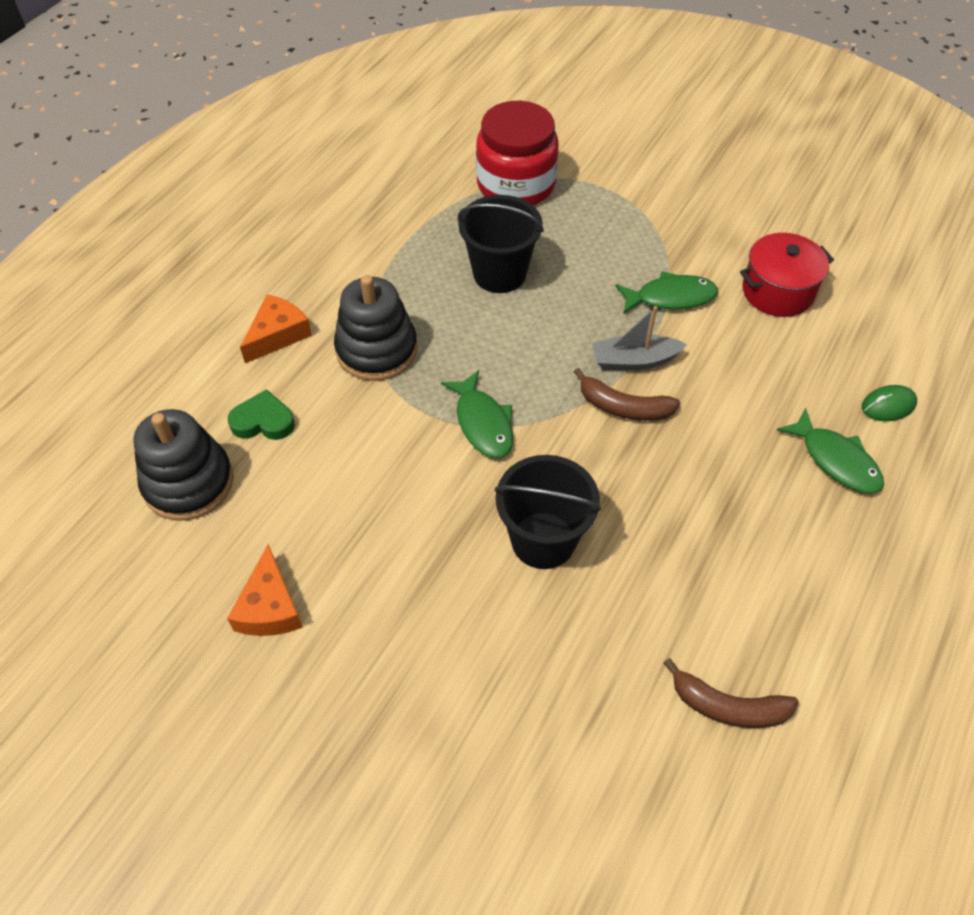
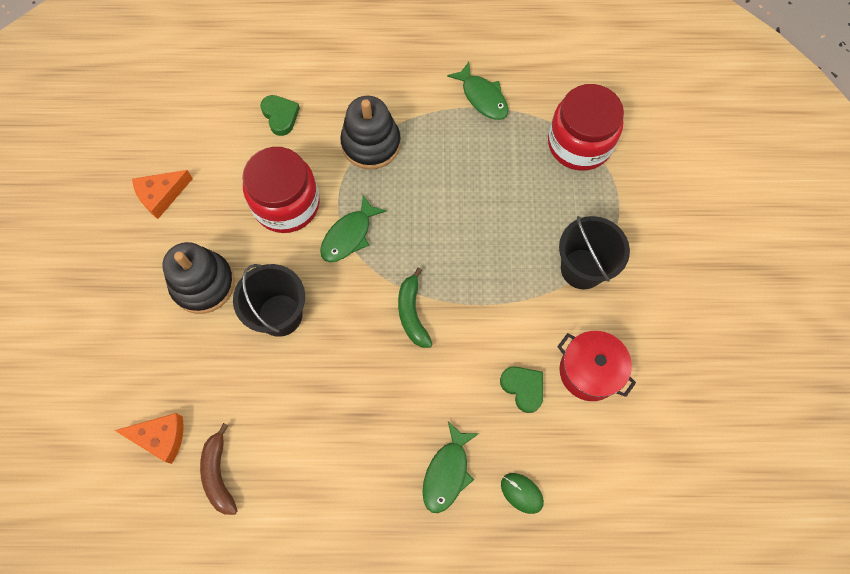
camera: 60 degrees right, 15 degrees up
black stacking toy [133,409,234,520] -> black stacking toy moved to [162,242,235,314]
orange cheese [240,294,312,364] -> orange cheese moved to [115,413,184,464]
black bucket [458,195,544,293] -> black bucket moved to [559,216,630,289]
brown banana [574,368,680,421] -> green banana [398,267,432,348]
grey boat [592,306,687,370] -> none
green fish [615,271,718,314] -> green fish moved to [447,62,509,120]
none -> red jar [242,147,320,233]
none -> green heart [500,367,543,413]

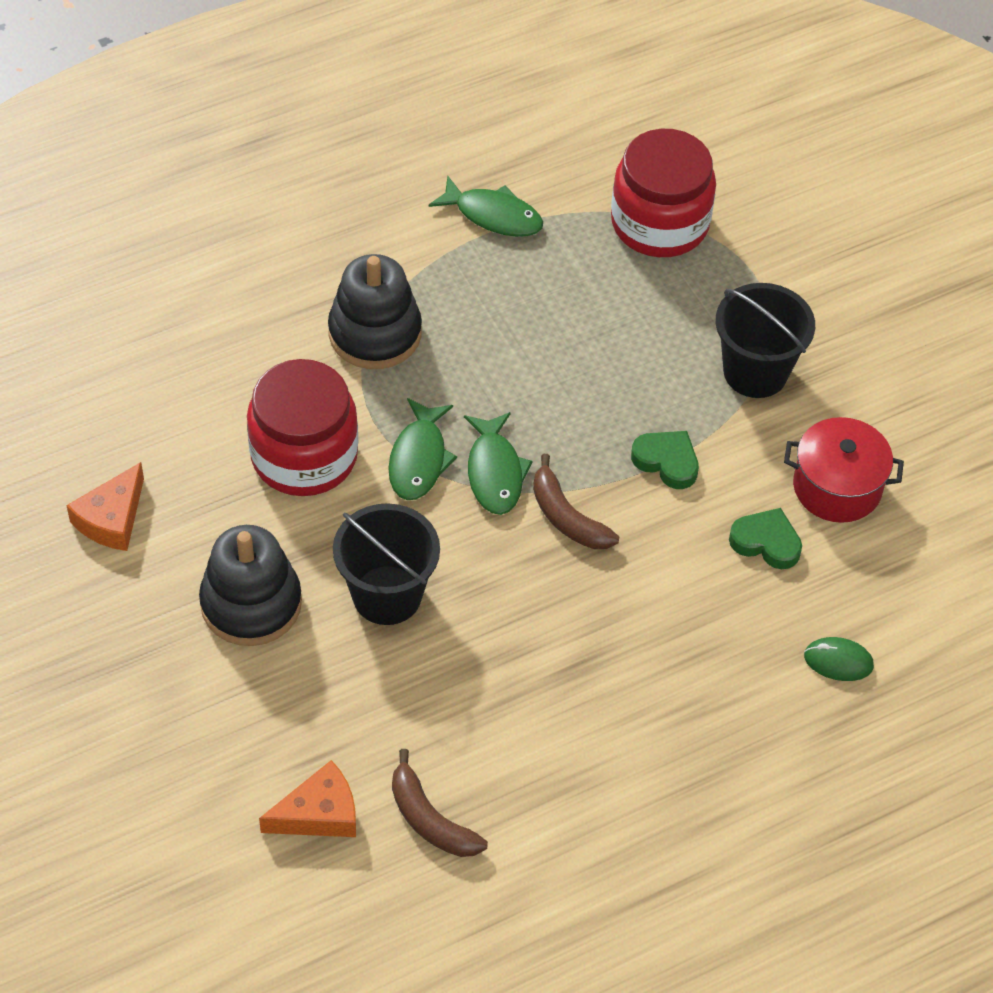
camera: 30 degrees left, 15 degrees down
green heart [260,95,300,136] -> green heart moved to [631,431,699,489]
green banana [398,267,432,348] -> brown banana [533,454,619,549]
green fish [423,422,479,513] -> green fish moved to [464,412,533,515]

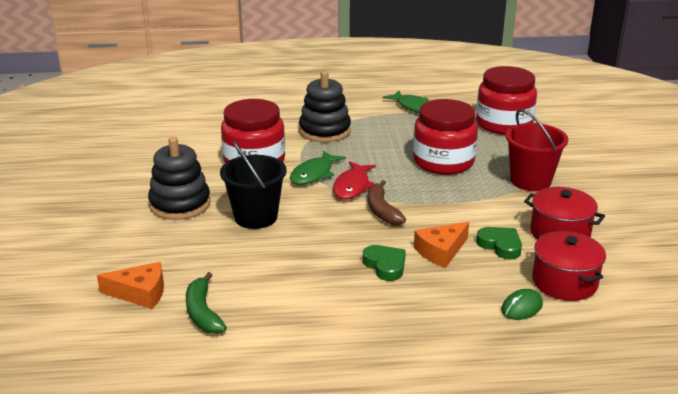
camera: 25 degrees right, 25 degrees down
orange cheese [66,462,144,551] -> orange cheese moved to [414,222,469,268]
brown banana [392,749,488,857] -> green banana [186,272,227,334]
green fish [464,412,533,515] -> red fish [333,161,376,199]
green heart [631,431,699,489] -> green heart moved to [363,245,406,281]
black bucket [716,283,815,398] -> red bucket [505,109,568,191]
green mouse [804,637,874,681] -> green mouse turned 75 degrees counterclockwise [501,289,543,320]
none -> red jar [413,99,478,175]
none -> red pot [532,231,606,301]

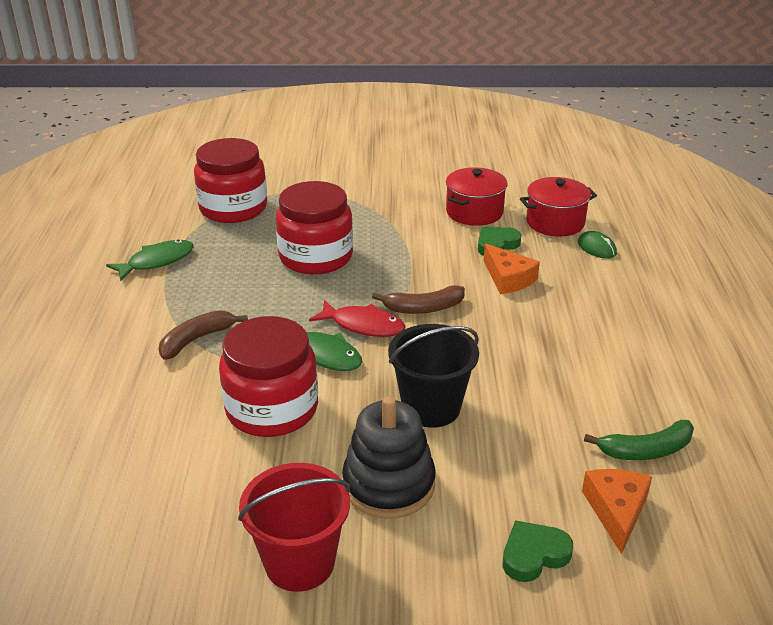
camera: 85 degrees left, 5 degrees up
black stacking toy [299,71,351,142] -> brown banana [159,310,248,360]
green heart [363,245,406,281] -> green heart moved to [503,520,573,582]
red bucket [505,109,568,191] -> red bucket moved to [238,463,350,592]

